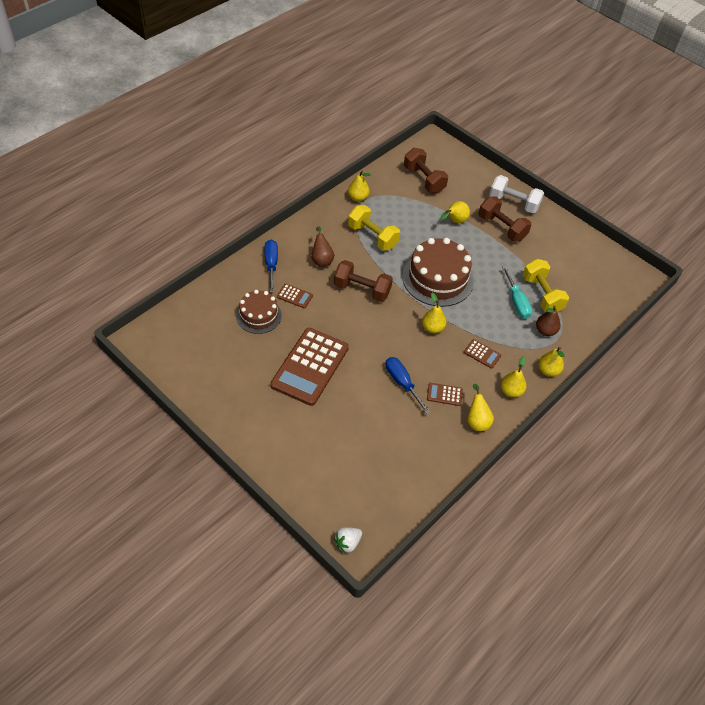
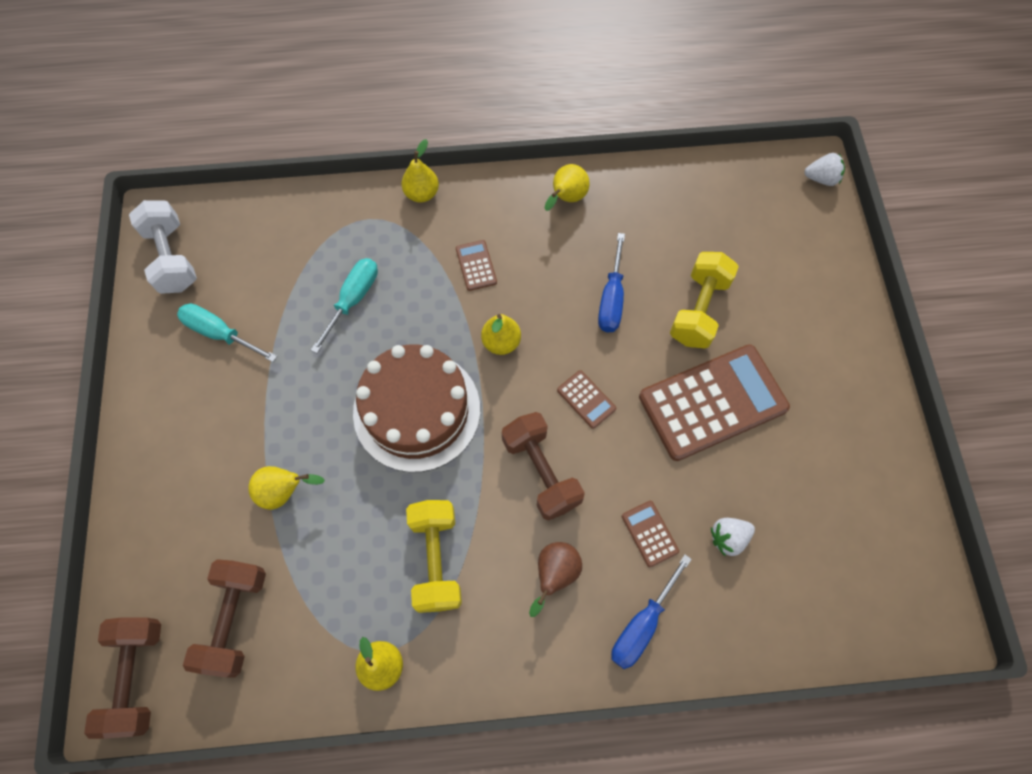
camera: 135 degrees left, 15 degrees up
brown cake [236,290,282,334] -> white strawberry [711,518,755,556]
brown calculator [427,383,463,406] -> brown calculator moved to [557,370,616,429]
brown dumbbell [479,196,531,242] -> brown dumbbell moved to [84,618,161,739]
white dumbbell [489,175,544,213] -> white dumbbell moved to [129,200,197,294]
yellow pear [501,356,527,398] -> none
yellow dumbbell [523,259,569,312] -> yellow dumbbell moved to [670,252,739,349]
brown pear [536,306,561,336] -> none
none -> turquoise screwdriver [177,303,277,362]

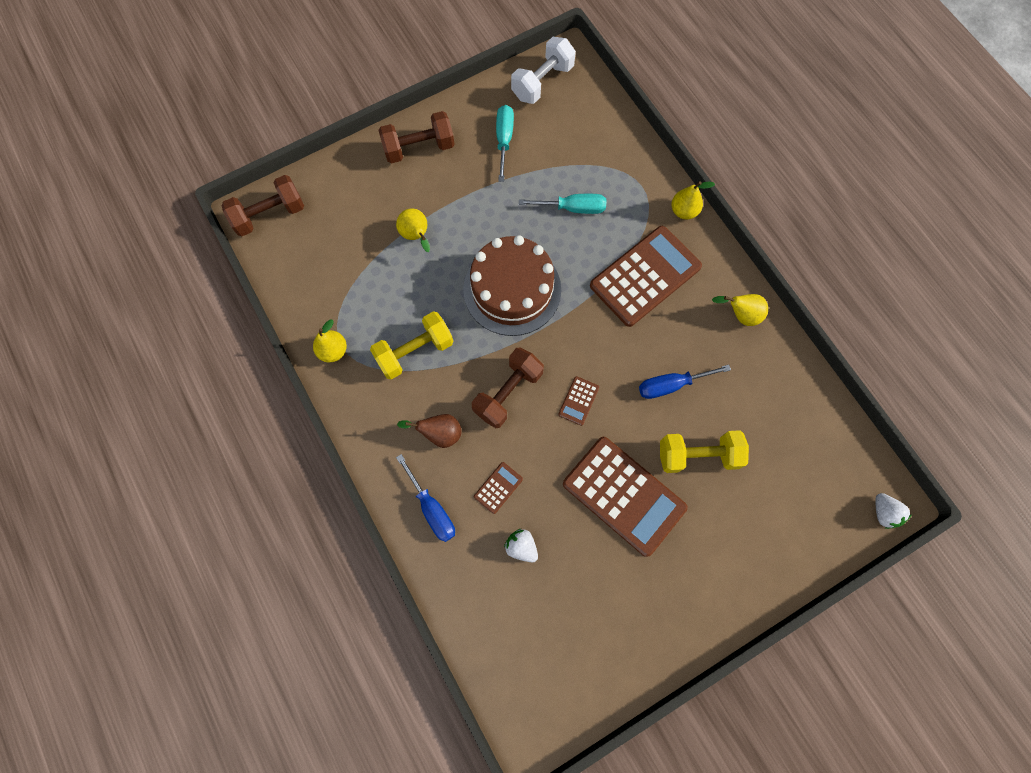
camera: 65 degrees right, 5 degrees up
brown dumbbell [183,559,266,678] -> brown dumbbell moved to [378,111,455,163]
brown calculator [456,240,497,291] -> brown calculator [590,226,702,327], size x2.38
yellow pear [481,314,521,355] -> none
blue screwdriver [611,555,692,669] -> blue screwdriver turned 135 degrees counterclockwise [396,454,455,542]

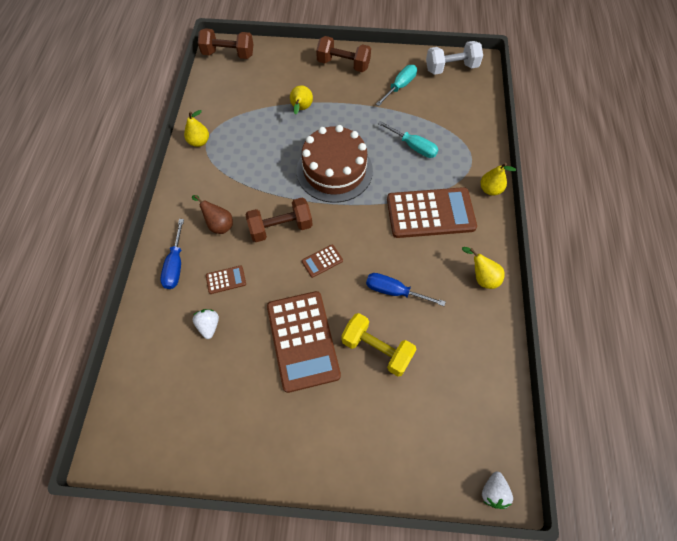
camera: 35 degrees right, 10 degrees down
yellow dumbbell [370,311,453,380] -> none

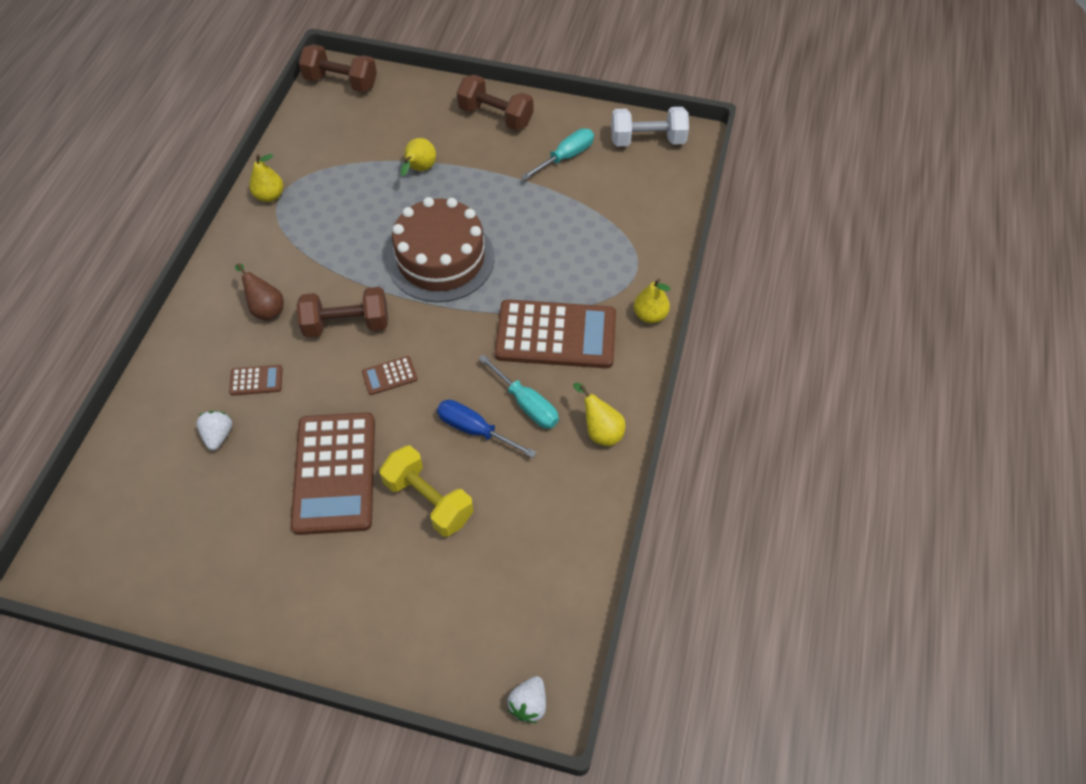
camera: 10 degrees right, 5 degrees down
blue screwdriver [160,219,184,289] -> none
turquoise screwdriver [378,121,439,158] -> turquoise screwdriver moved to [478,354,559,429]

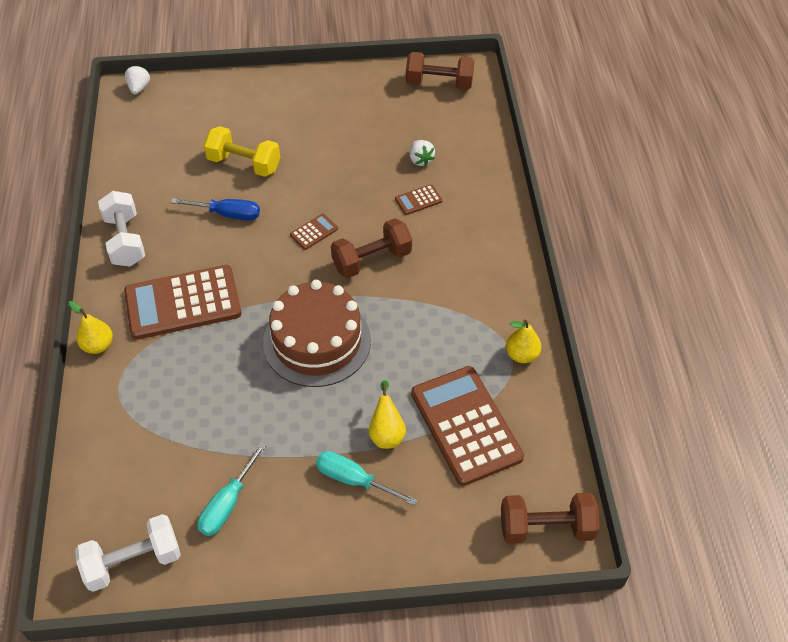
camera: 160 degrees right, 5 degrees down
brown pear [235,263,284,320] -> none
brown calculator [290,412,375,535] -> brown calculator moved to [411,366,524,486]
brown dumbbell [457,74,533,130] -> brown dumbbell moved to [406,52,474,90]
turquoise screwdriver [478,354,559,429] -> turquoise screwdriver moved to [316,451,417,506]
yellow pear [573,383,625,446] -> white dumbbell [98,191,145,267]

